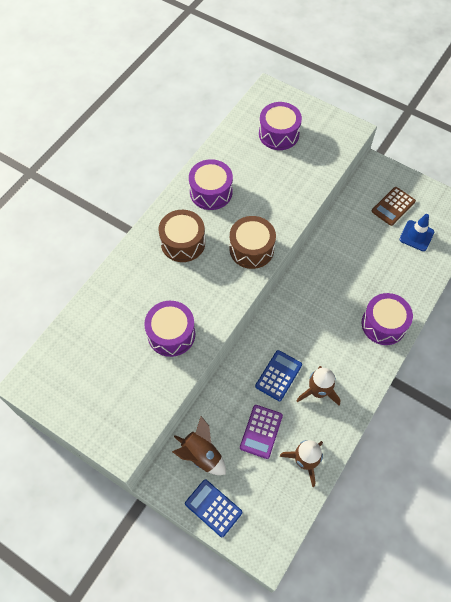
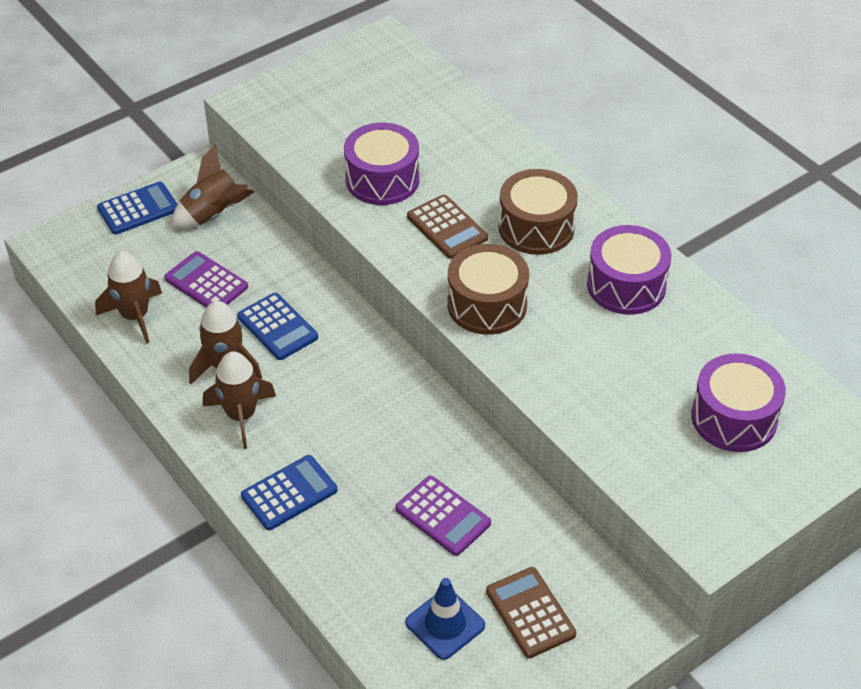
camera: 110 degrees right, 15 degrees down
purple drum [361,293,413,345] -> blue calculator [241,455,337,530]
none -> brown rocket [203,351,276,449]
none -> purple calculator [395,476,491,556]
none -> brown calculator [407,195,488,259]

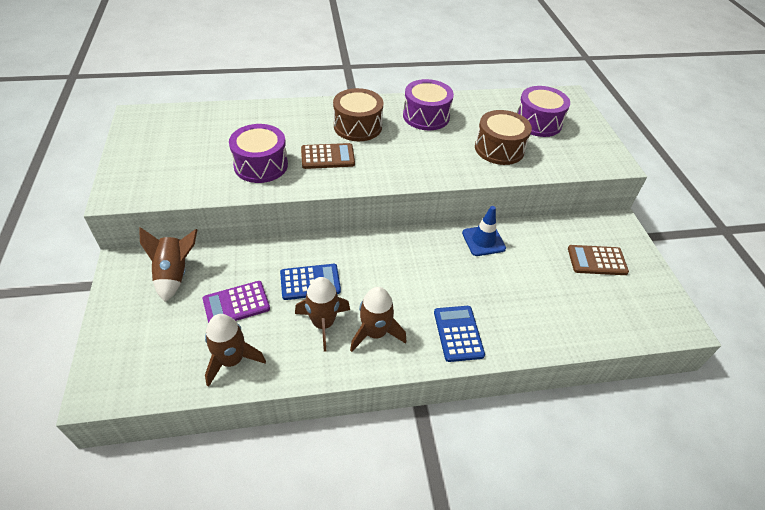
camera: 65 degrees left, 0 degrees up
blue calculator [97,182,178,235] -> none
purple calculator [395,476,491,556] -> none
blue traffic cone [405,578,485,660] -> blue traffic cone moved to [462,206,506,256]
brown drum [447,244,529,335] -> brown drum moved to [475,110,532,165]

